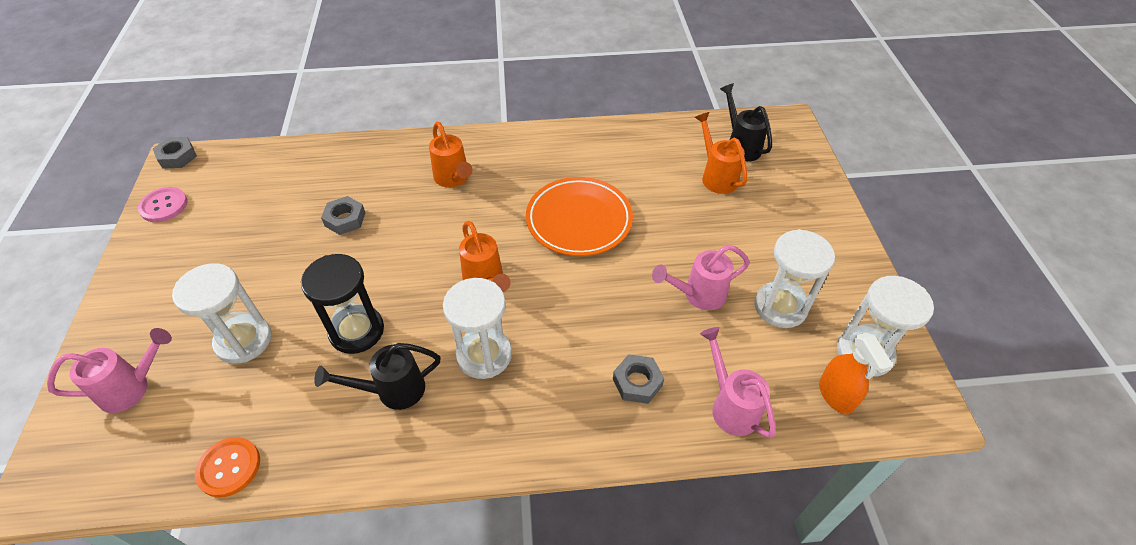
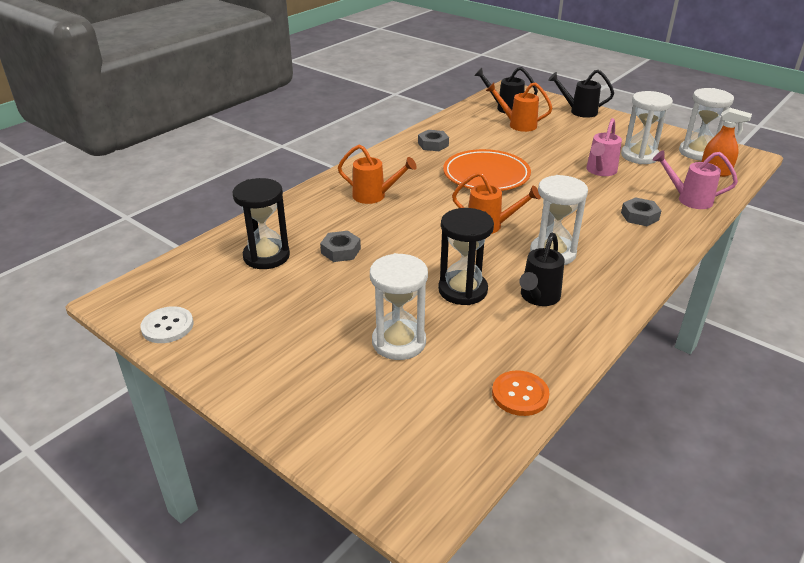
camera: 45 degrees left, 15 degrees down
pink watering can [47,328,172,413] -> none
pink button [138,187,188,222] -> white button [140,306,193,343]
grey nut [153,137,197,169] -> grey nut moved to [418,130,449,151]
none -> black hourglass [233,178,290,269]
none -> black watering can [548,70,614,118]

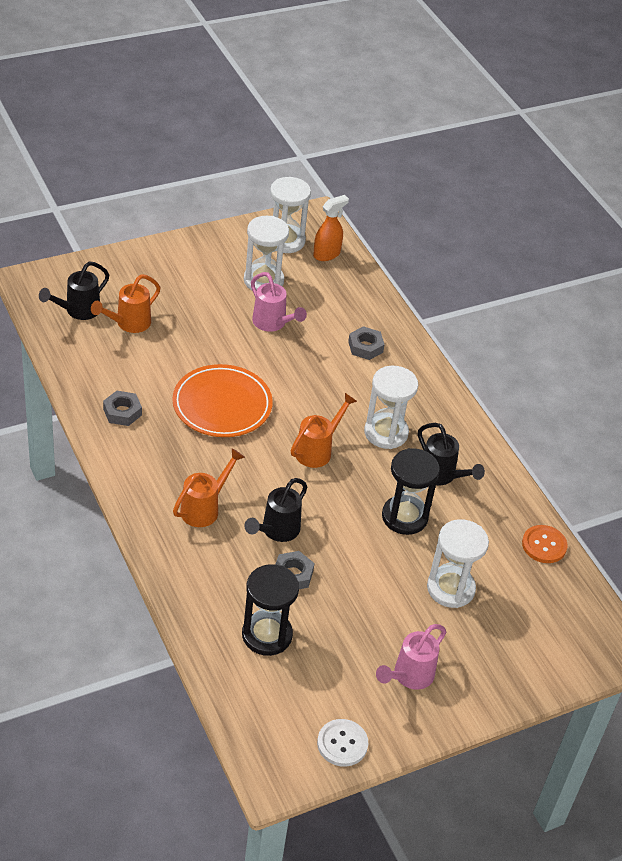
camera: 70 degrees left, 10 degrees up
black watering can [548,70,614,118] -> black watering can moved to [244,478,307,542]
pink watering can [653,150,738,209] -> pink watering can moved to [376,624,446,690]

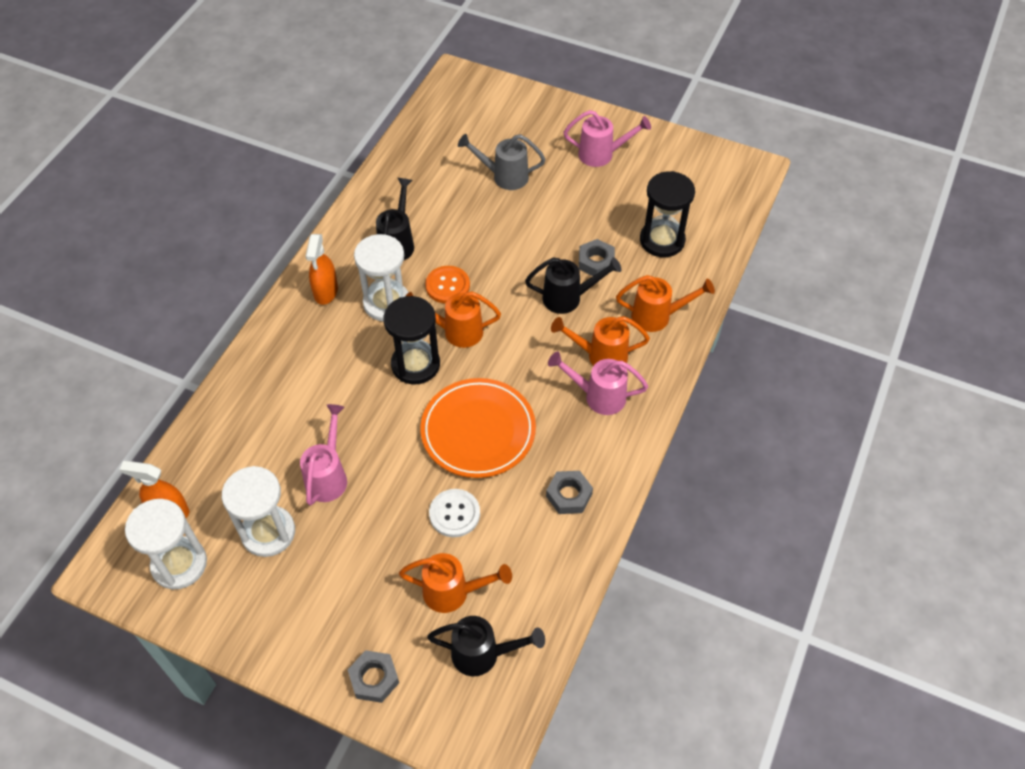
camera: 125 degrees left, 10 degrees up
white button [317,719,368,767] -> white button moved to [429,489,480,537]
grey nut [348,326,385,360] -> grey nut moved to [348,650,399,703]
black hourglass [382,448,440,535] -> black hourglass moved to [383,296,440,385]
white hourglass [427,519,489,608] -> grey watering can [458,134,545,190]
orange button [522,525,568,563] -> orange button moved to [425,266,470,304]
none -> orange spray bottle [306,234,338,305]
none -> pink watering can [548,351,648,415]
none -> orange watering can [616,275,715,332]

